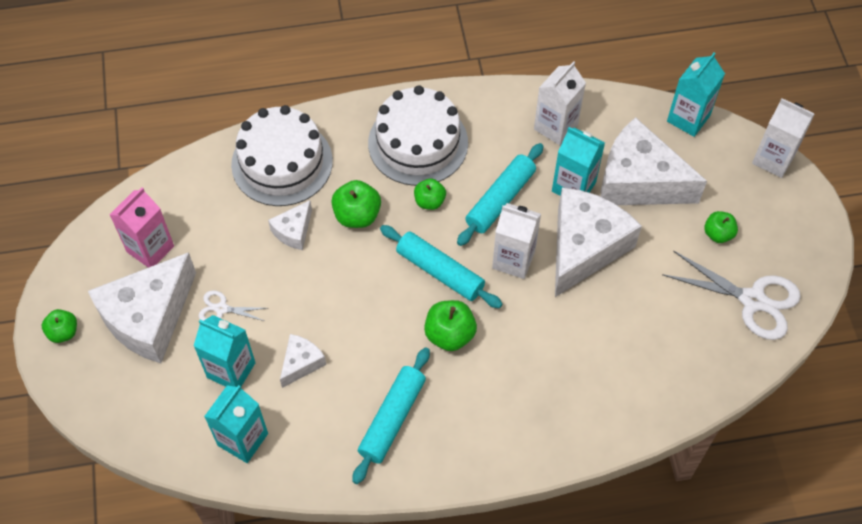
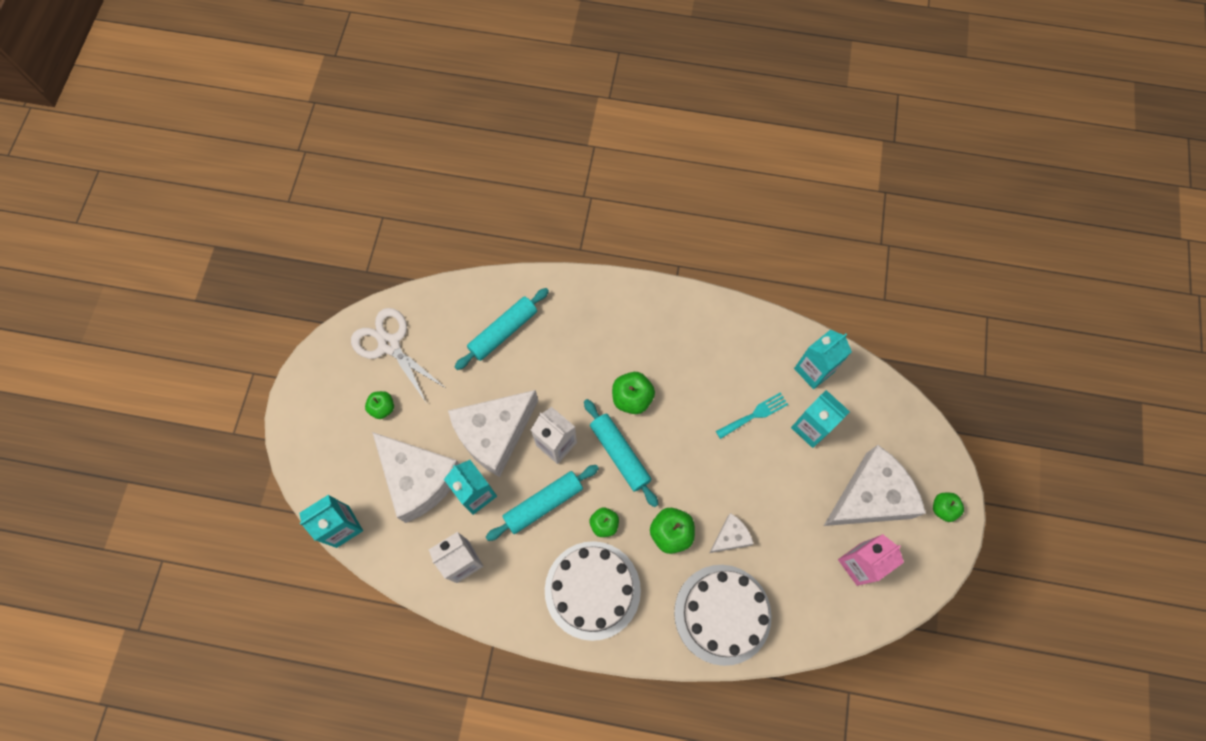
camera: 160 degrees left, 10 degrees up
white scissors [198,290,267,321] -> none
white cheese [280,334,326,388] -> turquoise fork [716,393,788,439]
turquoise rolling pin [352,347,430,484] -> turquoise rolling pin moved to [454,288,549,370]
white carton [752,98,815,178] -> none

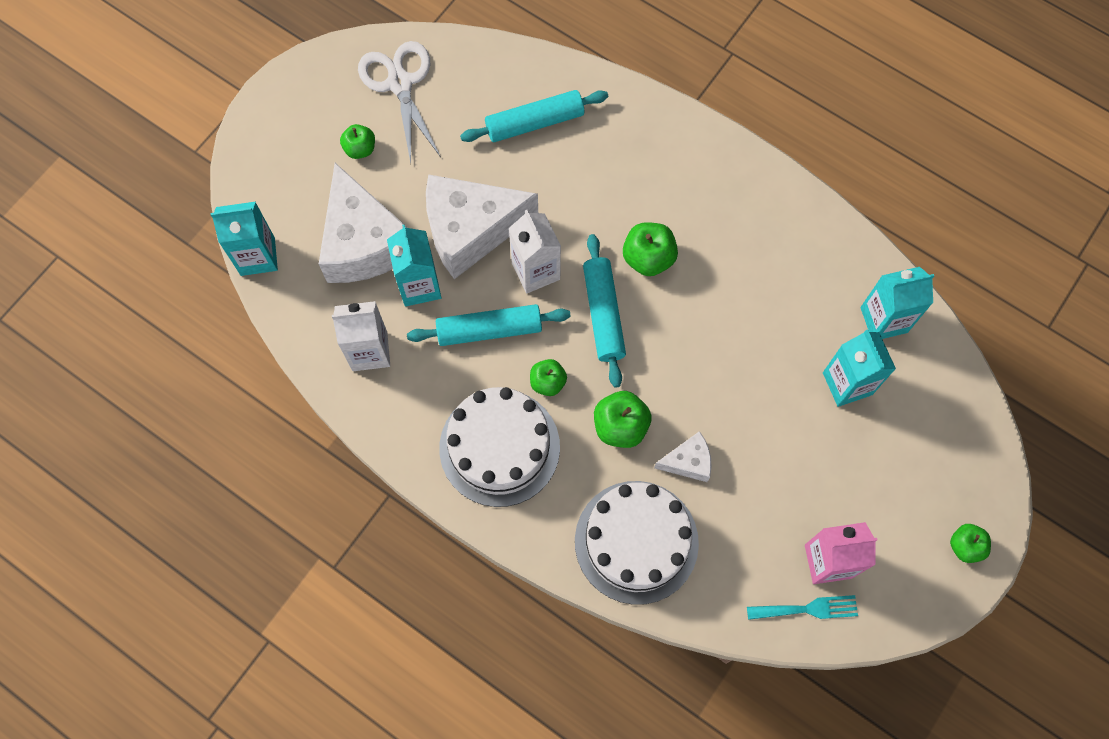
camera: 25 degrees right, 0 degrees up
turquoise fork [716,393,788,439] -> turquoise fork moved to [747,595,858,620]
white cheese [824,445,926,526] -> none

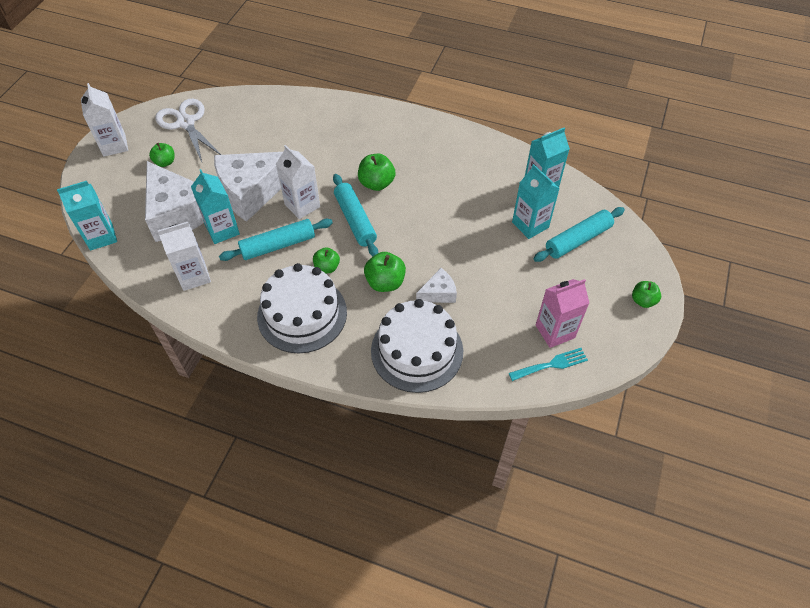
camera: 15 degrees left, 15 degrees down
turquoise rolling pin [460,90,608,142] -> turquoise rolling pin moved to [534,207,625,262]
none -> white carton [81,83,128,156]

